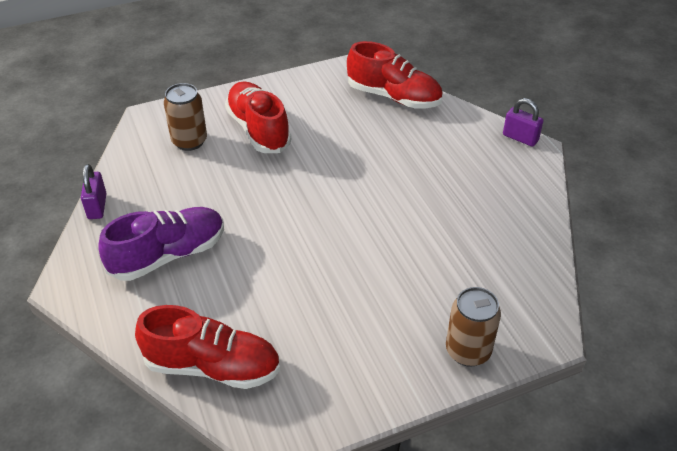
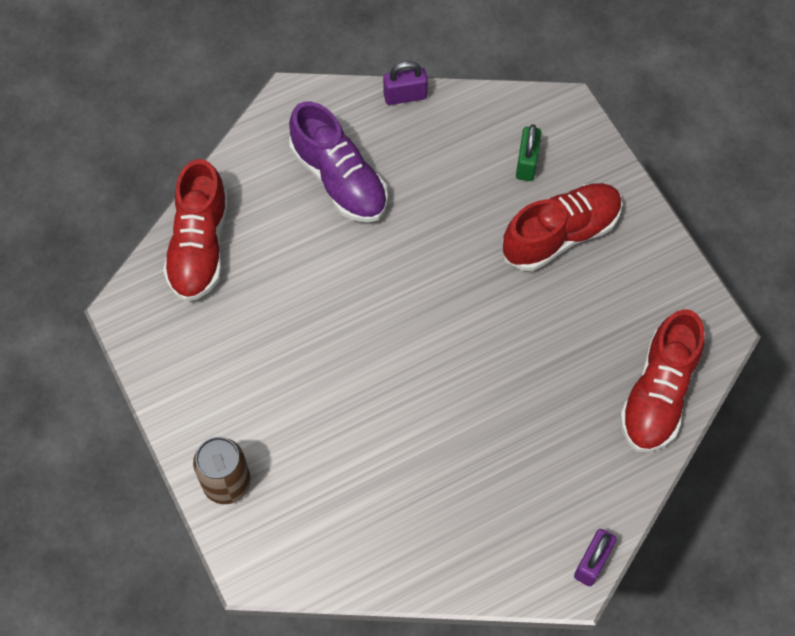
camera: 85 degrees right, 20 degrees up
brown can [164,83,207,151] -> green padlock [516,124,541,181]

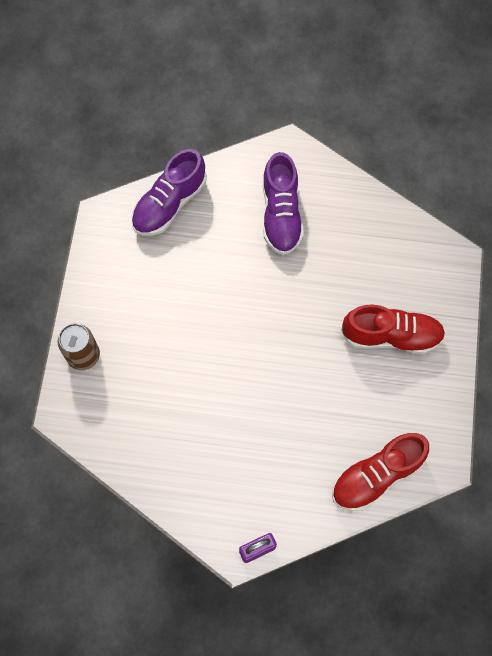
camera: 35 degrees right, 5 degrees up
red shoe [163,159,229,302] -> purple shoe [132,149,207,235]
purple padlock [383,61,428,105] -> none
green padlock [516,124,541,181] -> none

